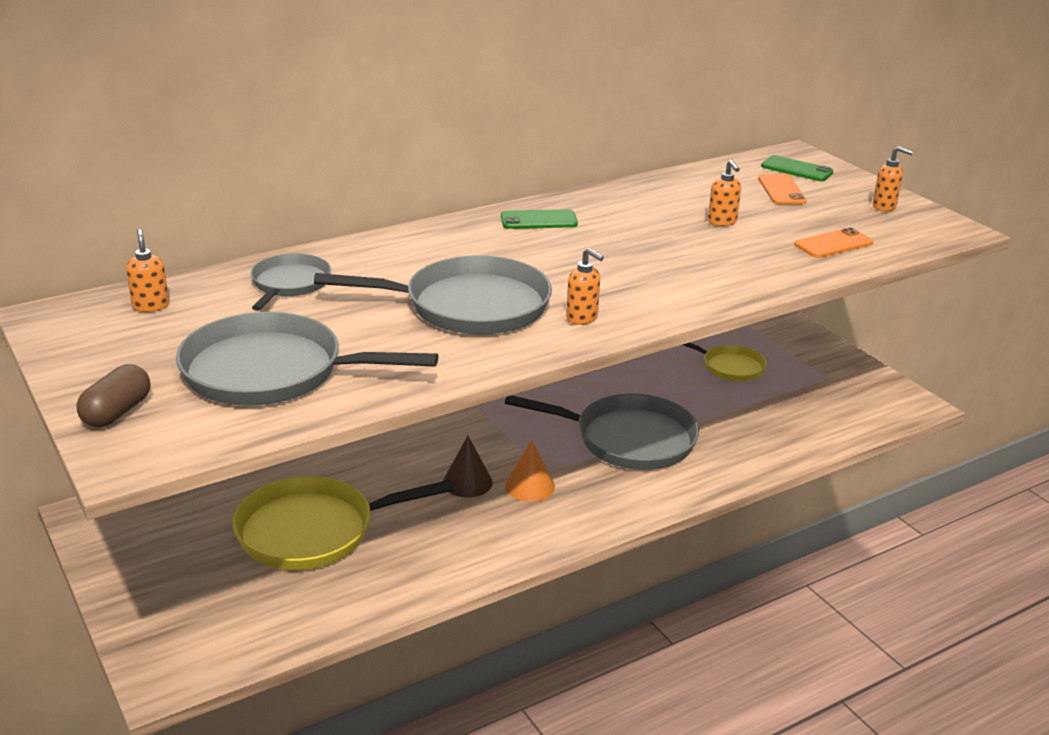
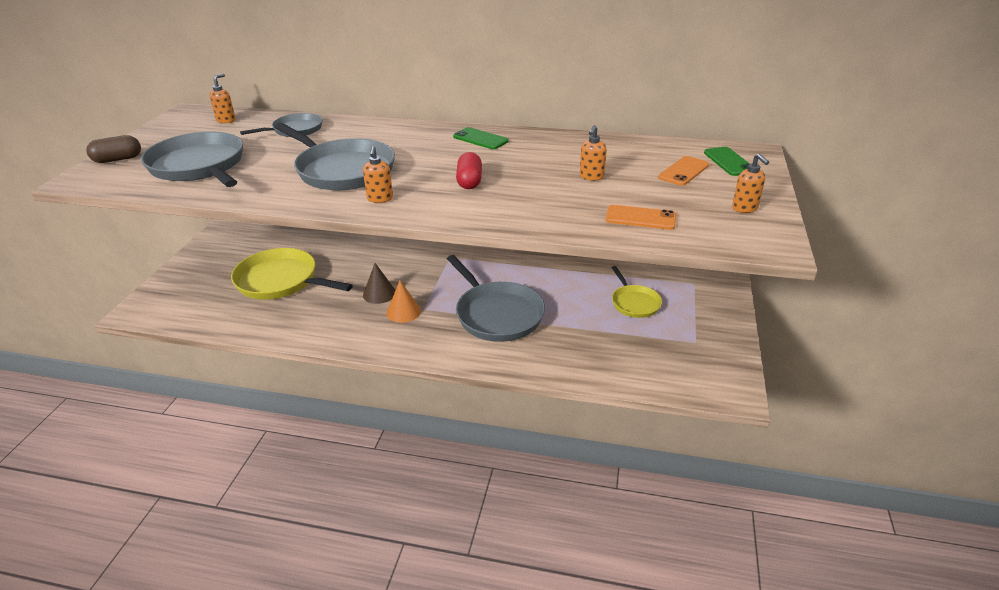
camera: 45 degrees right, 5 degrees up
none -> red capsule [456,152,482,189]

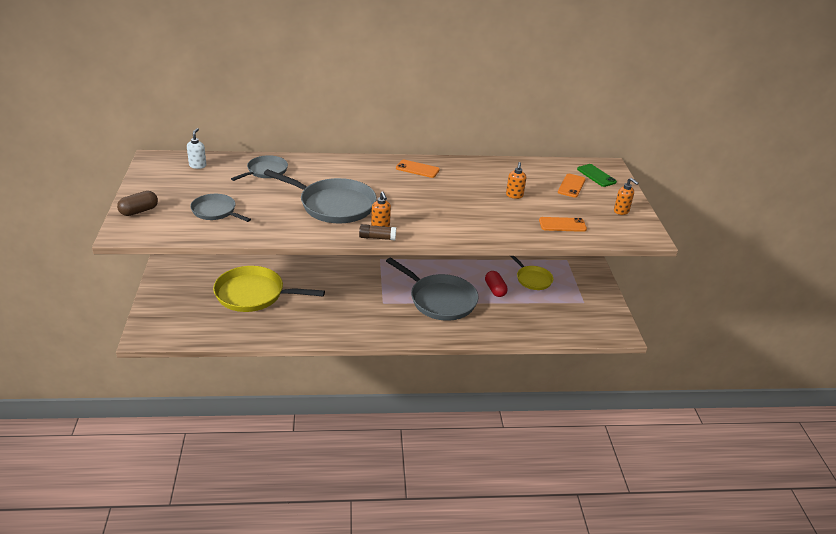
camera: 20 degrees left, 0 degrees up
grey pan [141,131,243,187] -> grey pan [190,194,251,222], size x0.57
orange soap dispenser [209,74,236,123] -> white soap dispenser [187,128,207,169]
brown cone [363,263,396,304] -> none
orange cone [387,281,421,323] -> none
green phone [453,127,509,149] -> orange phone [396,160,440,178]
red capsule [456,152,482,189] -> red capsule moved to [485,271,508,297]
none -> brown glue stick [359,224,396,240]

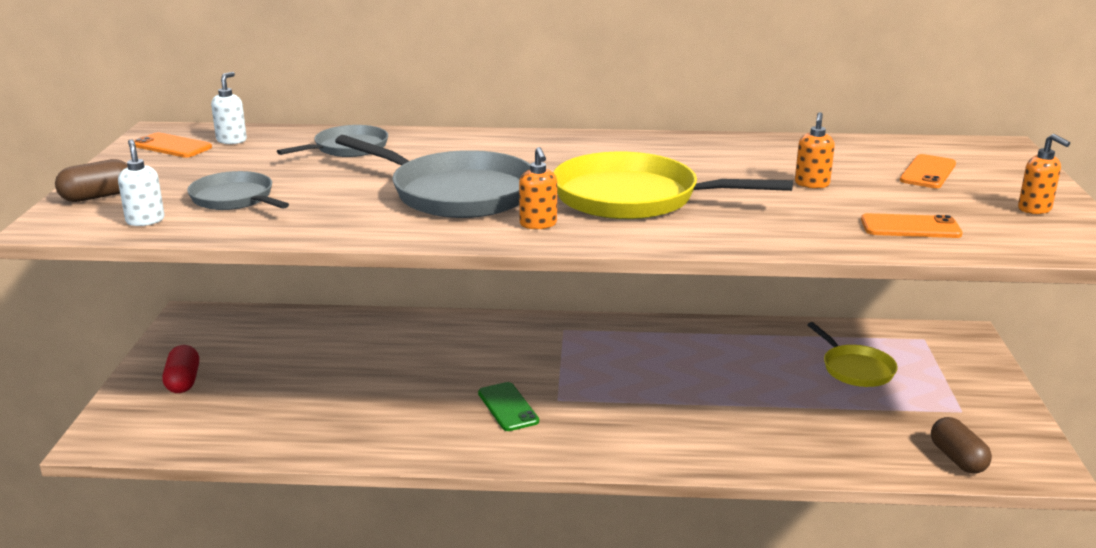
camera: 10 degrees right, 10 degrees down
yellow pan [213,266,325,312] -> yellow pan moved to [553,152,793,219]
brown glue stick [359,224,396,240] -> none
grey pan [386,257,479,321] -> none
orange phone [396,160,440,178] -> orange phone moved to [134,133,212,158]
red capsule [485,271,508,297] -> red capsule moved to [163,345,199,393]
green phone [577,164,617,187] -> green phone moved to [478,382,539,431]
none -> white soap dispenser [118,139,165,226]
none -> brown capsule [931,417,992,474]

